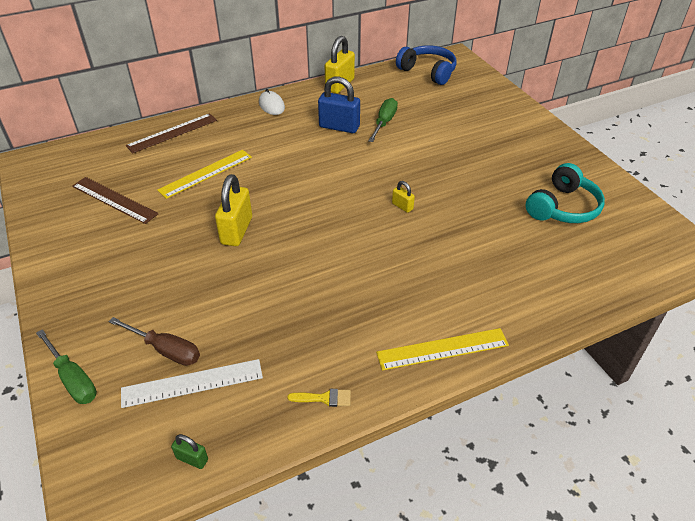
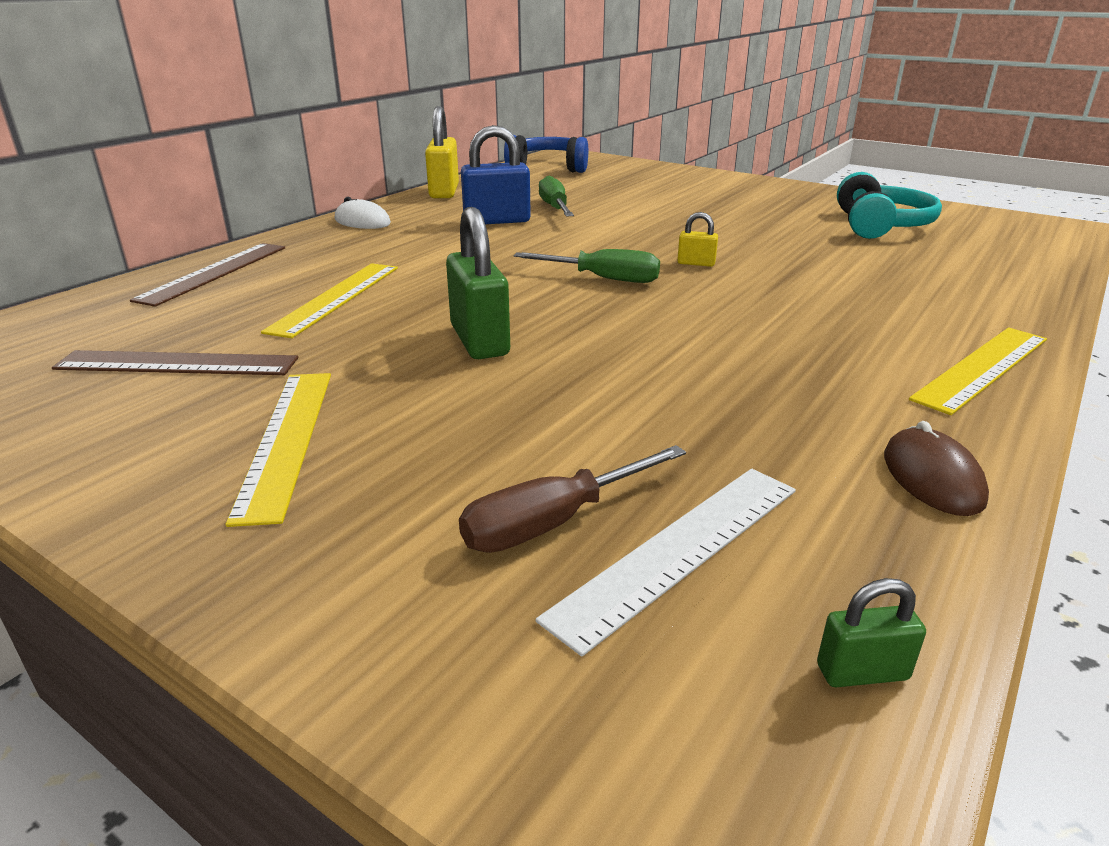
camera: 30 degrees left, 15 degrees down
green screwdriver [36,329,97,404] -> green screwdriver moved to [514,249,660,283]
brown screwdriver [109,317,200,366] -> brown screwdriver turned 150 degrees clockwise [459,445,686,553]
yellow padlock [215,174,252,246] -> green padlock [446,207,510,359]
yellow brush [287,389,351,407] -> brown mouse [884,421,989,516]
none -> yellow ruler [225,373,331,527]

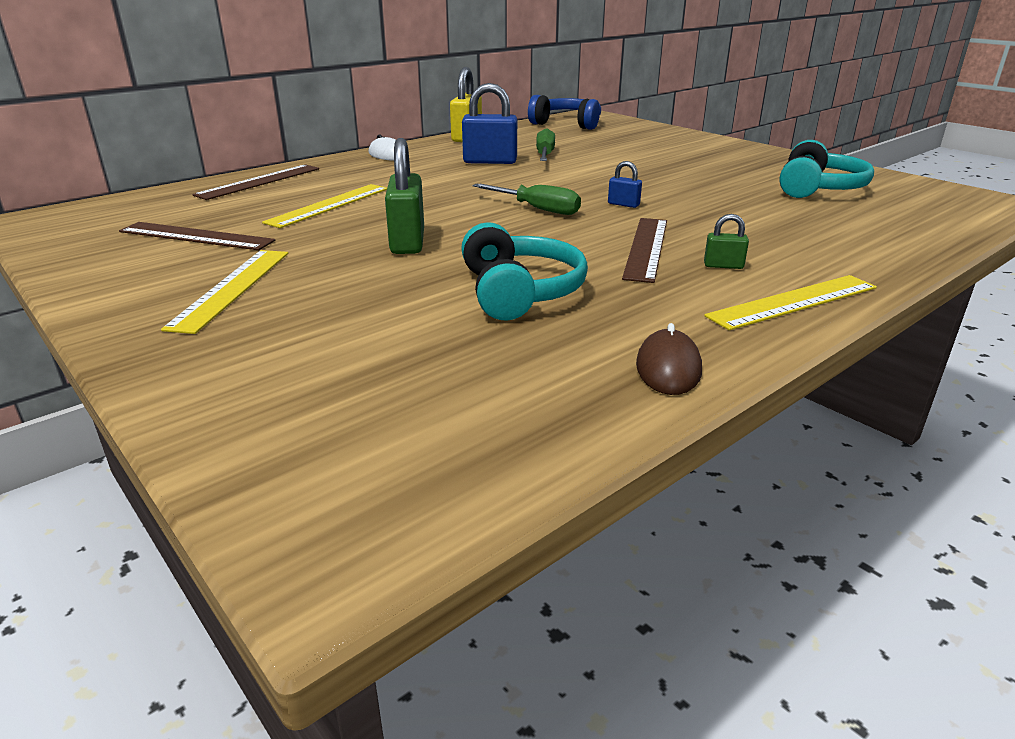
camera: 15 degrees right, 0 degrees up
brown screwdriver [459,445,686,553] -> none
white ruler [536,469,796,656] -> none
yellow padlock [677,212,718,267] -> blue padlock [608,161,642,208]
green padlock [817,578,926,687] -> green padlock moved to [704,214,749,269]
none -> turquoise headphones [461,222,588,321]
none -> brown ruler [622,218,667,283]

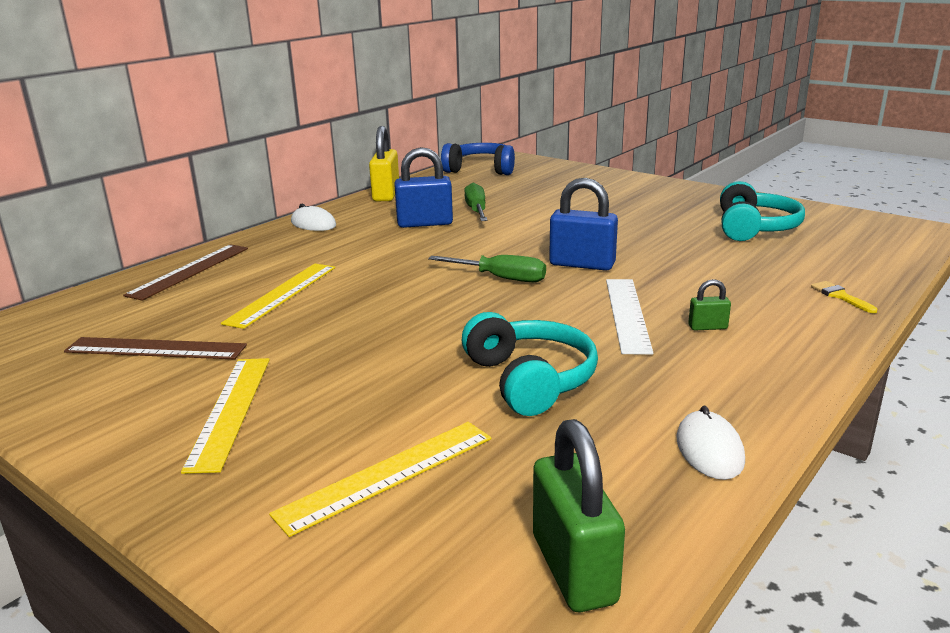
camera: 10 degrees left, 5 degrees down
green padlock [385,138,424,254] -> green padlock moved to [533,419,625,612]
blue padlock [608,161,642,208] -> blue padlock [549,178,618,271], size x2.05
brown ruler [622,218,667,283] -> white ruler [606,279,653,355]
brown mouse [636,323,702,395] -> white mouse [677,406,745,480]
yellow ruler [704,275,877,330] -> yellow ruler moved to [269,422,491,537]
none -> yellow brush [811,281,877,313]

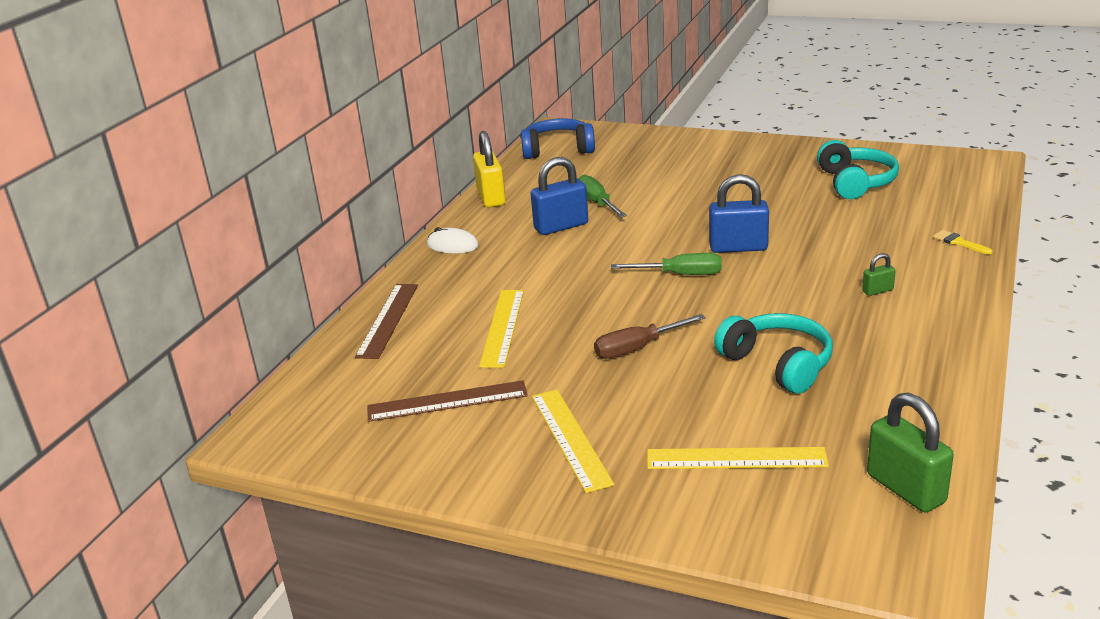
camera: 15 degrees left, 5 degrees up
yellow ruler [269,422,491,537] -> yellow ruler turned 60 degrees clockwise [647,447,829,469]
white ruler [606,279,653,355] -> none
white mouse [677,406,745,480] -> none
none -> brown screwdriver [594,314,706,359]

